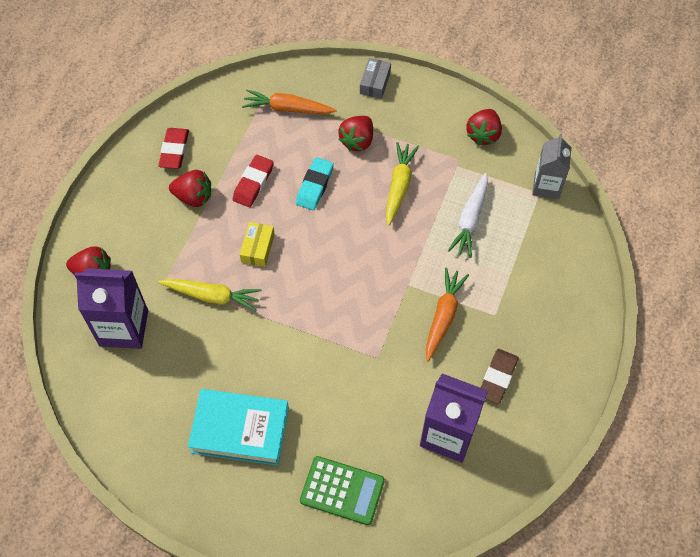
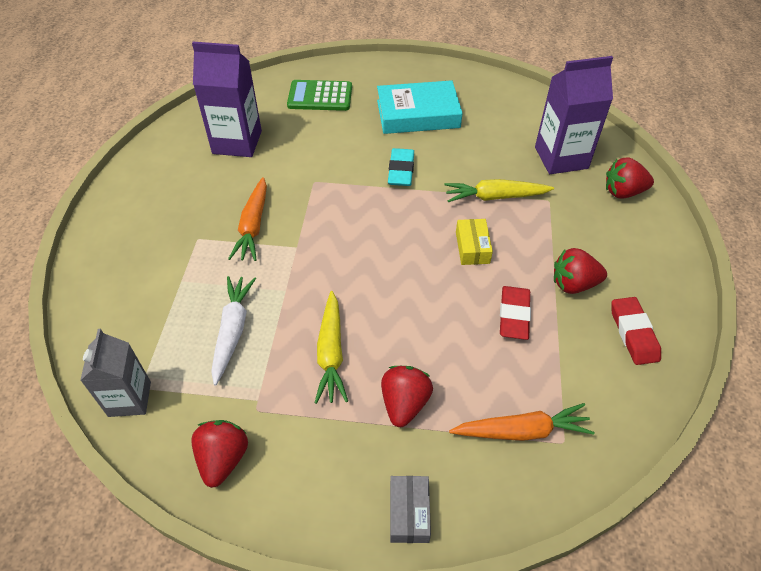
camera: 165 degrees right, 10 degrees down
turquoise eraser [296,157,334,210] -> turquoise eraser moved to [388,148,414,186]
brown eraser [481,349,519,404] -> none

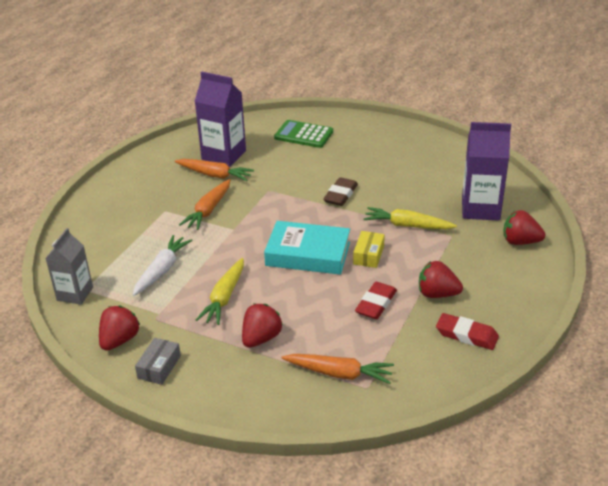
camera: 20 degrees right, 15 degrees down
turquoise book [377,80,463,134] -> turquoise book moved to [264,221,350,275]
turquoise eraser [388,148,414,186] -> brown eraser [323,177,358,206]
grey box [390,476,431,543] -> grey box moved to [135,338,181,385]
red eraser [612,297,661,365] -> red eraser turned 75 degrees counterclockwise [436,313,499,350]
none -> orange carrot [175,159,254,181]

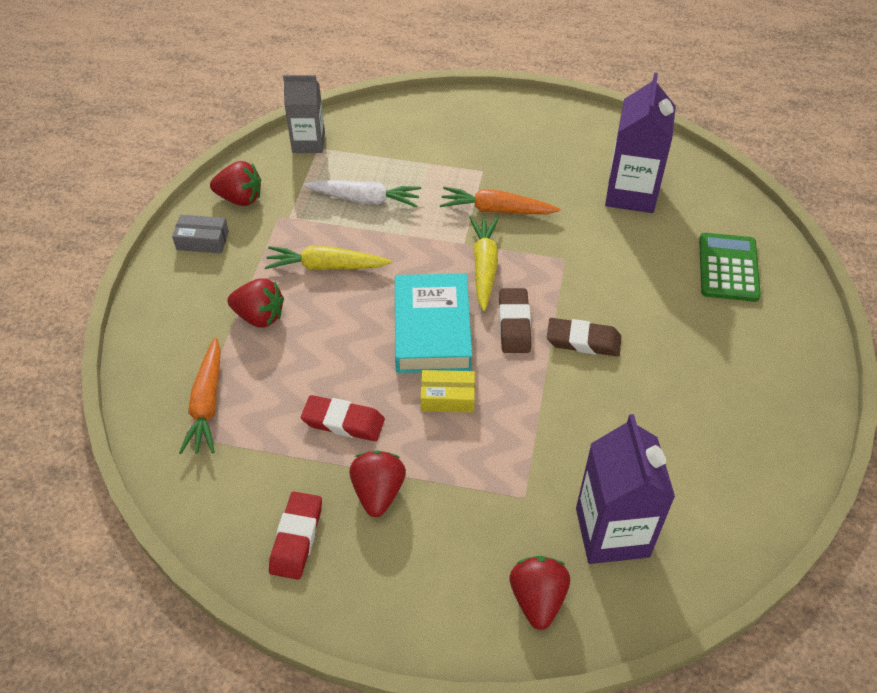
camera: 75 degrees right, 15 degrees up
orange carrot [175,159,254,181] -> none
yellow carrot [364,207,457,229] -> yellow carrot moved to [469,216,499,311]
none -> brown eraser [499,288,531,353]

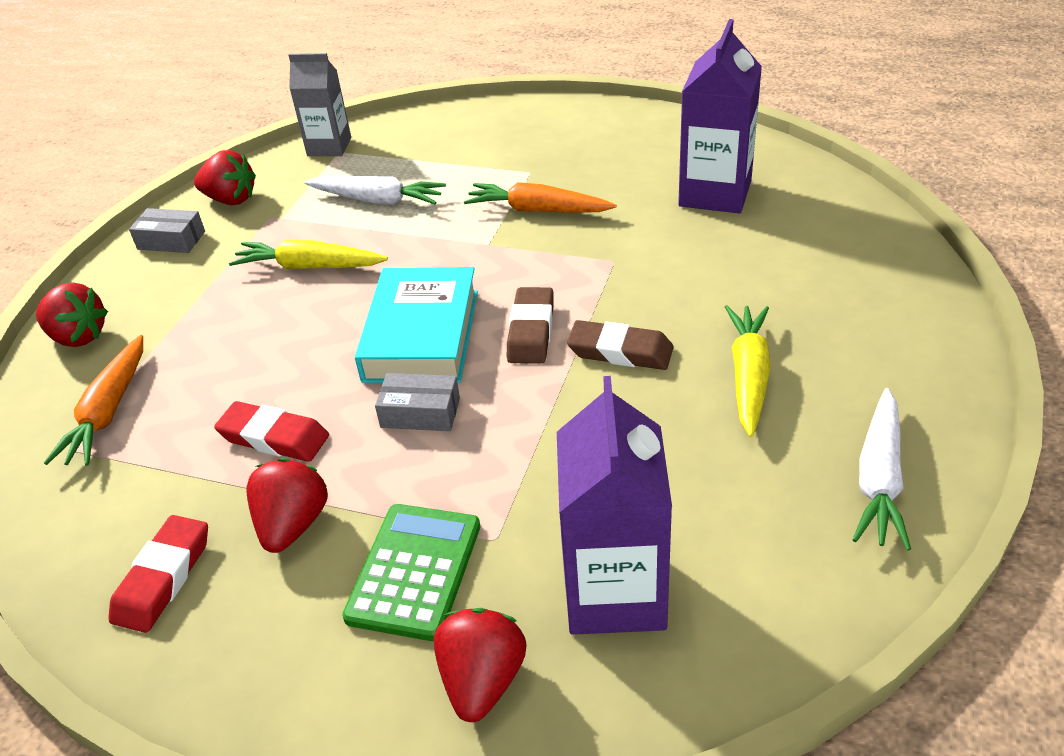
camera: 10 degrees right, 10 degrees down
red strawberry [227,278,284,328] -> red strawberry moved to [36,283,108,347]
yellow box [421,370,475,412] -> grey box [375,373,460,431]
yellow carrot [469,216,499,311] -> yellow carrot moved to [725,305,771,437]
green calculator [699,233,761,302] -> green calculator moved to [342,504,480,641]
none -> white carrot [853,388,911,551]

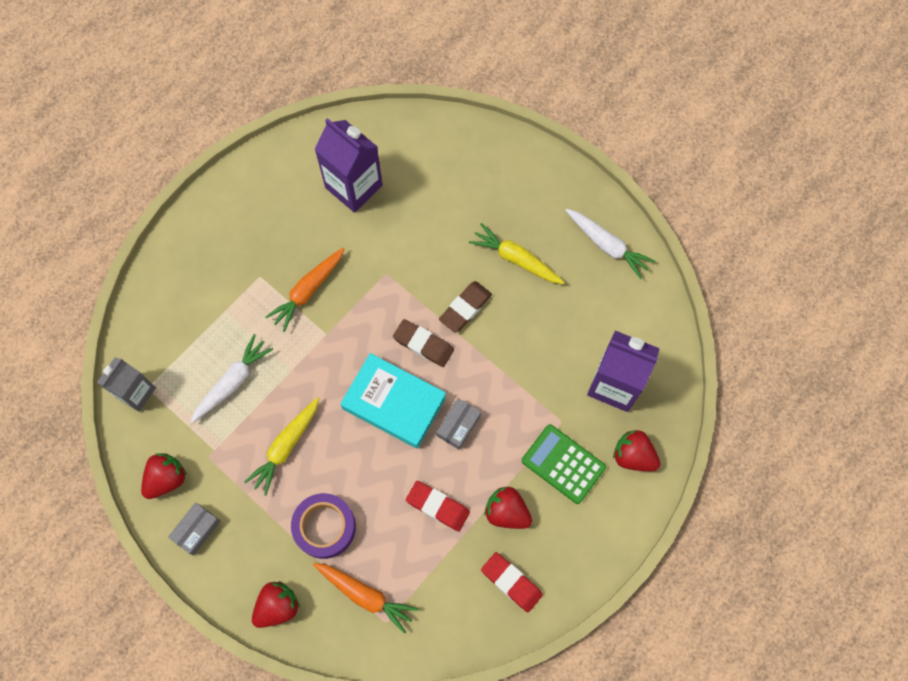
camera: 70 degrees left, 30 degrees up
red eraser [214,401,329,462] -> red eraser turned 75 degrees clockwise [406,481,470,531]
none -> purple tape [291,493,356,559]

